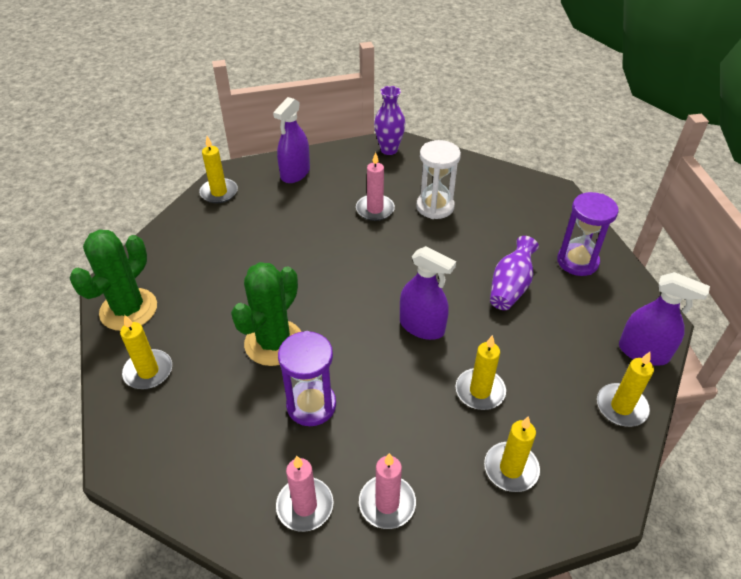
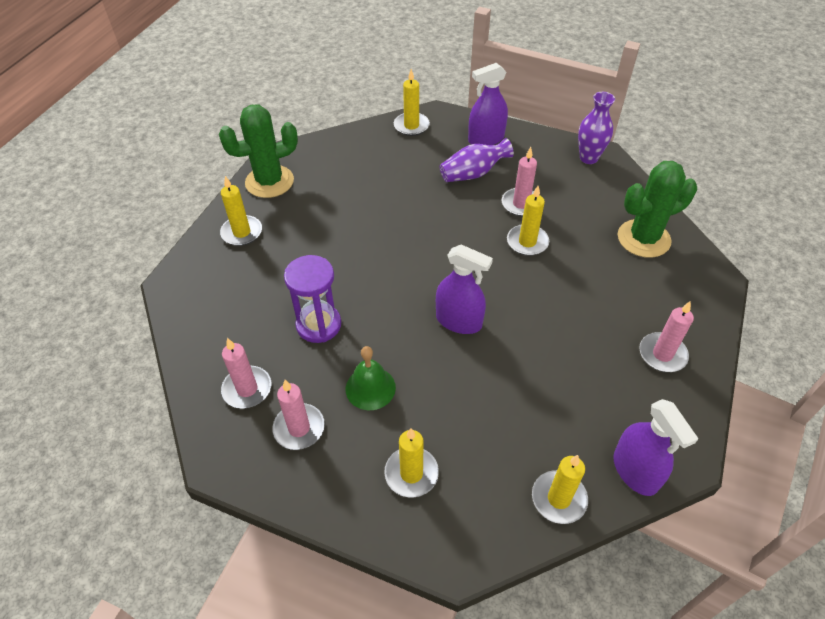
camera: 40 degrees right, 5 degrees up
green cactus [231,262,301,366] -> green cactus moved to [618,161,697,258]
purple spray bottle [400,246,456,340] -> purple spray bottle turned 45 degrees counterclockwise [436,244,493,334]
white hourglass [416,140,461,219] -> none
yellow candle [456,335,506,410] -> yellow candle moved to [507,186,549,256]
purple vase [490,236,539,310] -> purple vase moved to [440,138,514,182]
purple hourglass [557,192,619,276] -> pink candle [639,301,694,372]
none -> green bell [346,346,396,410]

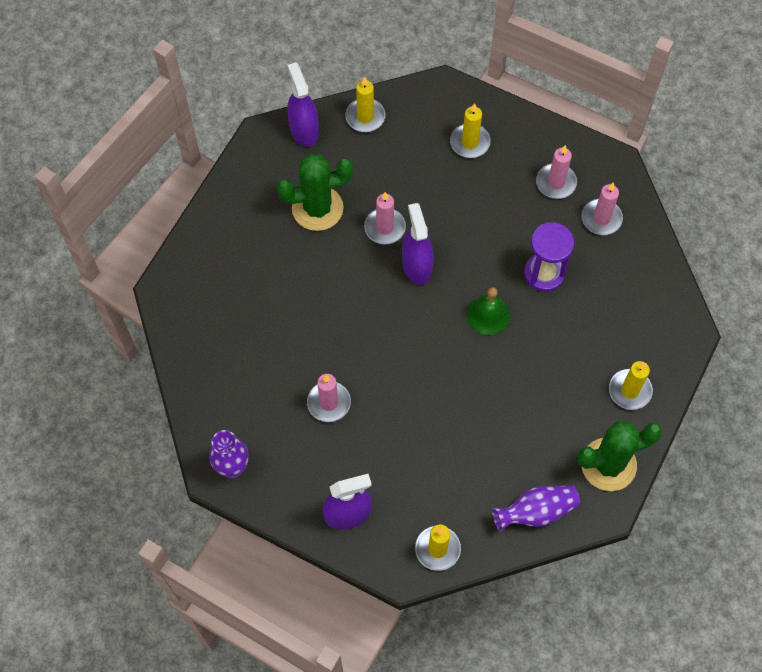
camera: 175 degrees left, 15 degrees up
green bell [346,346,396,410] -> green bell moved to [467,287,510,335]
purple spray bottle [436,244,493,334] -> purple spray bottle turned 45 degrees clockwise [402,203,434,285]
purple vase [440,138,514,182] -> purple vase moved to [492,485,580,531]
yellow candle [507,186,549,256] -> none
green cactus [618,161,697,258] -> green cactus moved to [277,154,353,231]
pink candle [639,301,694,372] -> pink candle moved to [364,192,406,244]

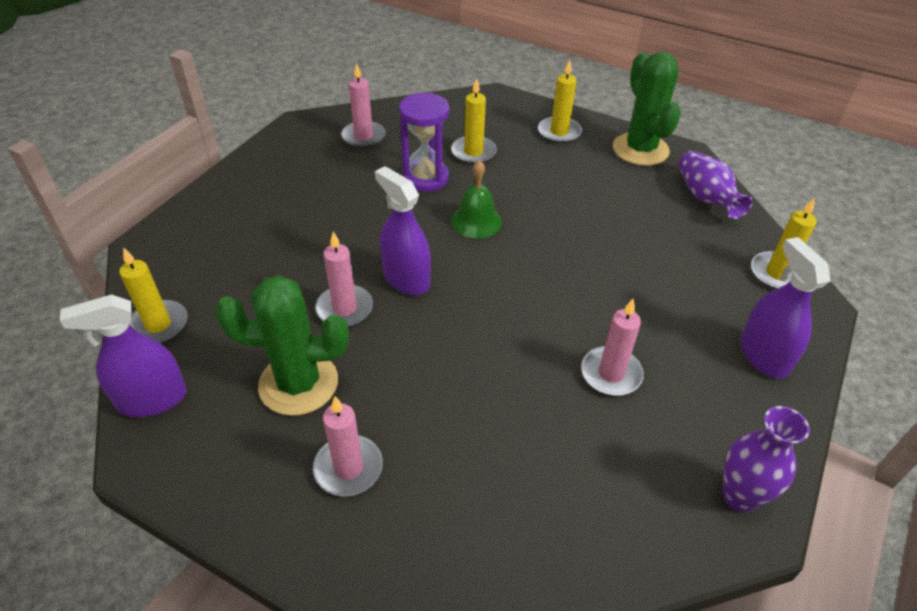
camera: 90 degrees left, 20 degrees down
green cactus [277,154,353,231] -> green cactus turned 75 degrees counterclockwise [215,275,349,416]
purple spray bottle [402,203,434,285] -> purple spray bottle turned 60 degrees clockwise [375,166,431,295]
yellow candle [450,103,491,158] -> yellow candle moved to [451,78,497,164]
pink candle [536,145,577,199] -> pink candle moved to [313,396,383,496]

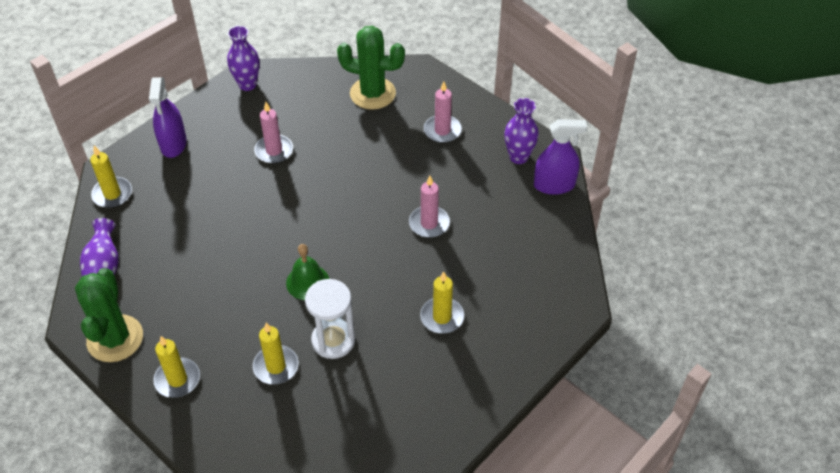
camera: 165 degrees left, 5 degrees up
yellow candle [119,247,188,343] -> yellow candle moved to [420,271,464,334]
green cactus [215,275,349,416] -> green cactus moved to [337,26,405,110]
pink candle [341,63,386,148] -> none
purple spray bottle [375,166,431,295] -> none
purple hourglass [399,93,449,192] -> white hourglass [305,279,355,359]
none -> purple vase [504,98,539,164]

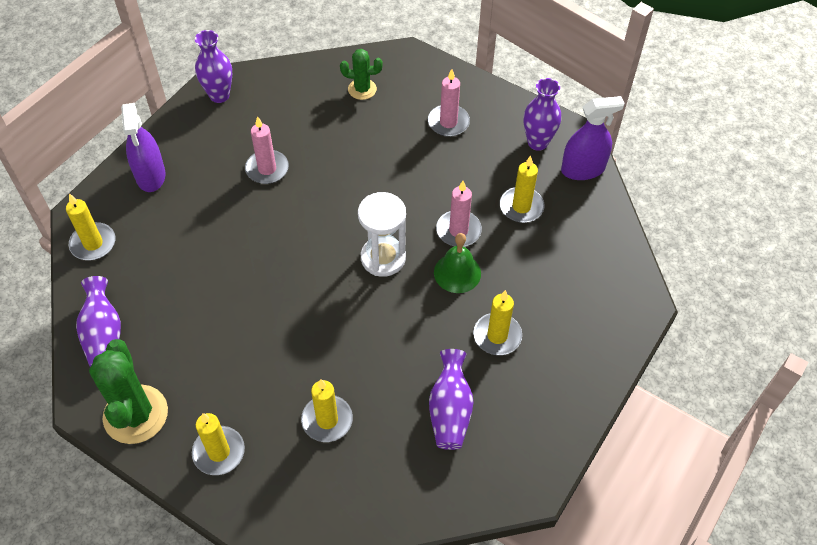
camera: 10 degrees left, 5 degrees up
green bell [286,244,329,300] -> green bell moved to [434,233,481,293]
white hourglass [305,279,355,359] -> white hourglass moved to [358,192,406,277]
green cactus [337,26,405,110] -> green cactus [340,49,383,100], size x0.56
none -> purple vase [429,349,473,450]
none -> yellow candle [500,156,544,223]

